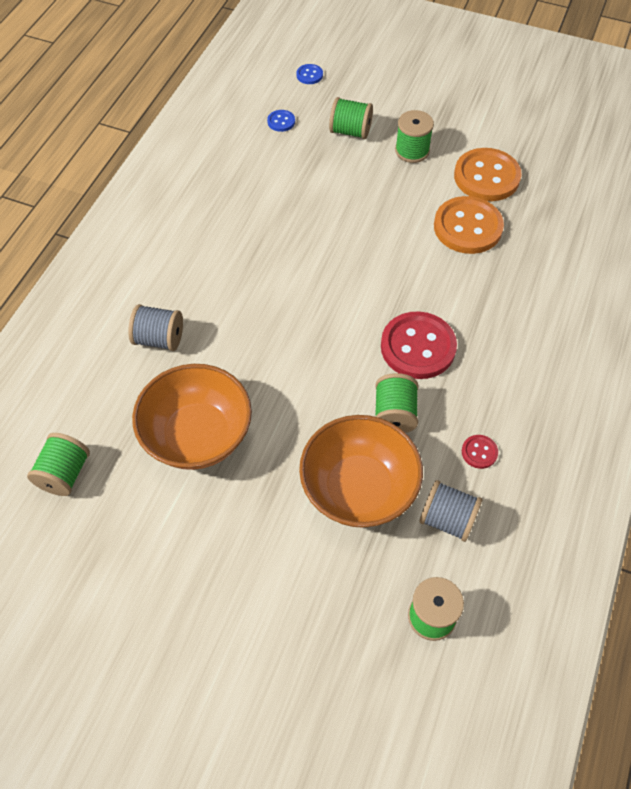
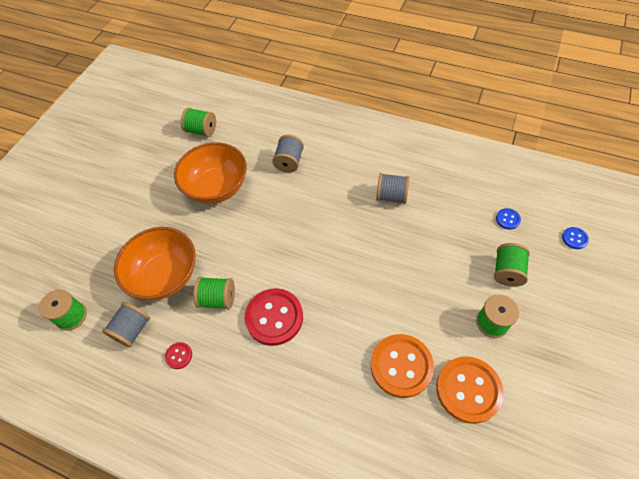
camera: 95 degrees right, 0 degrees up
none -> grey spool [376,173,410,204]

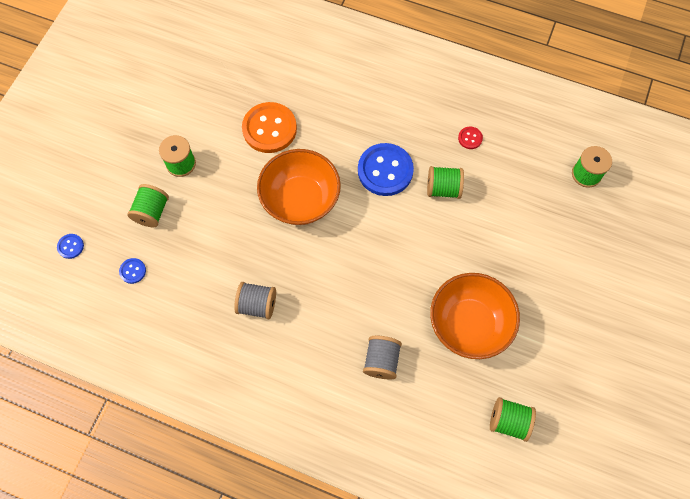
camera: 175 degrees right, 10 degrees up
grey spool [102,302,150,348] -> none
orange bowl [114,227,196,300] -> orange bowl moved to [257,149,341,225]
red button [245,288,303,346] -> blue button [358,143,414,196]
orange button [436,356,504,424] -> none

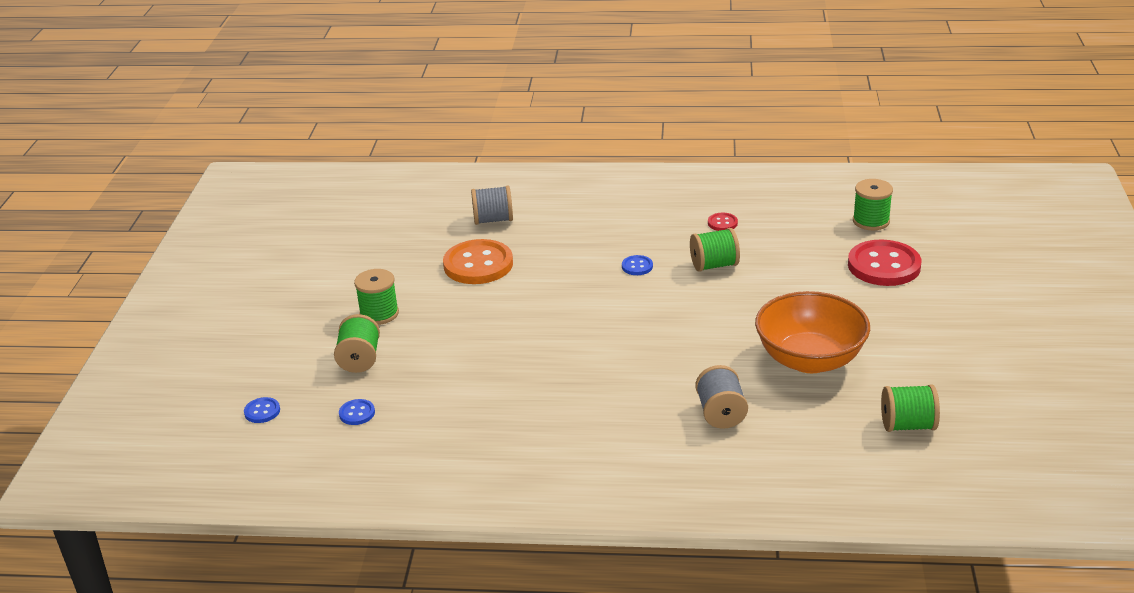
camera: 15 degrees left, 35 degrees down
grey spool [234,282,276,319] -> grey spool moved to [471,185,513,225]
orange bowl [257,149,341,225] -> none
blue button [358,143,414,196] -> blue button [622,255,653,275], size x0.44
none -> red button [848,240,921,286]

